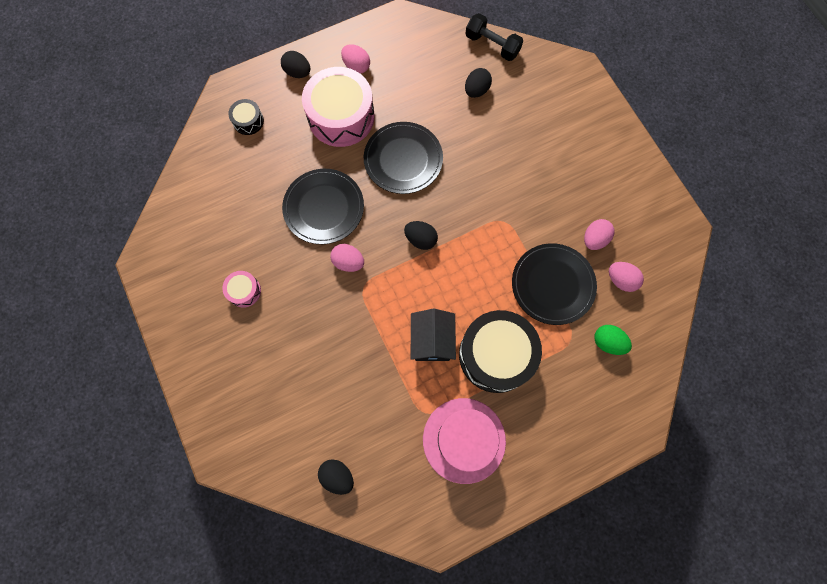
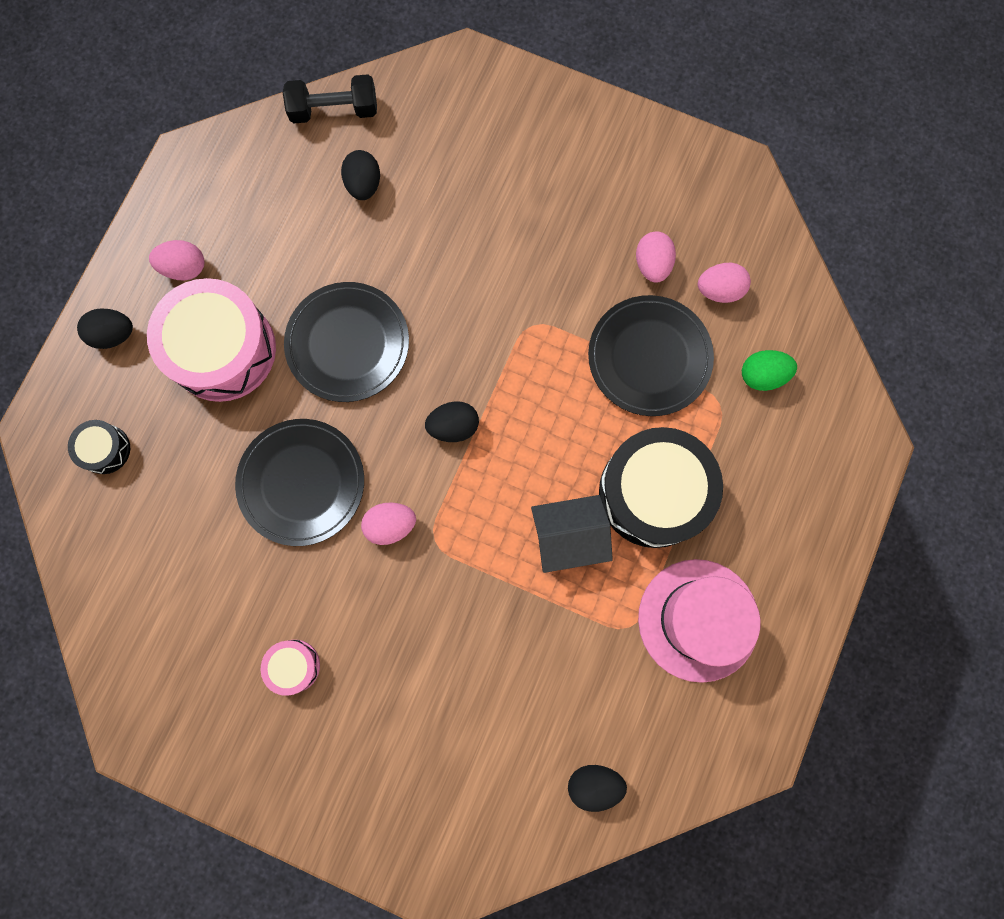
camera: 40 degrees left, 5 degrees up
black house [411,309,456,361] -> black house turned 60 degrees counterclockwise [531,495,613,573]

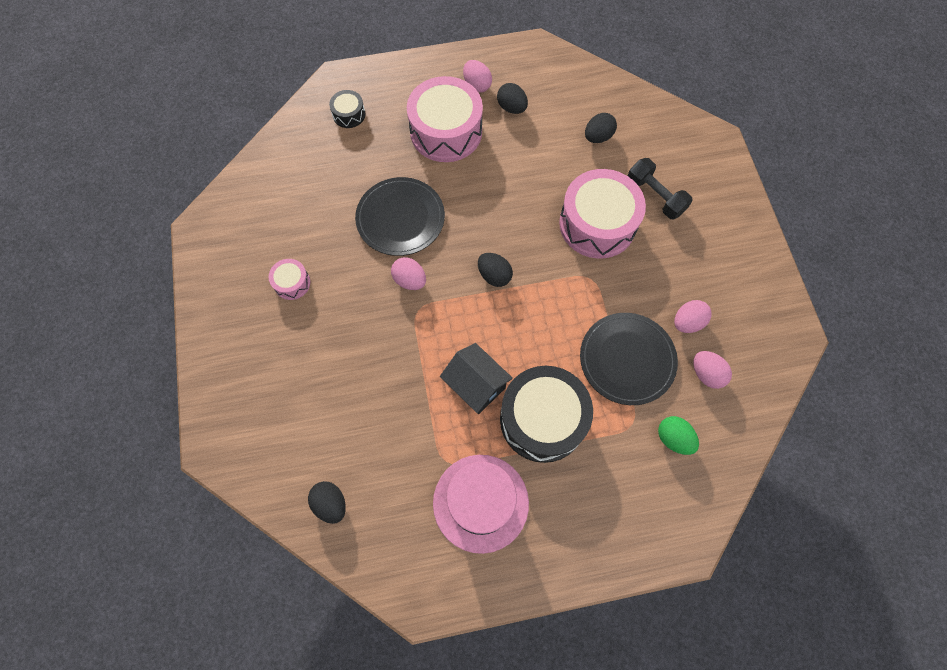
camera: 55 degrees right, 10 degrees down
black egg [77,308,133,349] -> black egg moved to [497,83,528,114]
black dumbbell [283,74,377,123] -> black dumbbell moved to [628,158,693,219]
black plate [284,282,409,402] -> none
none -> pink drum [559,169,646,259]

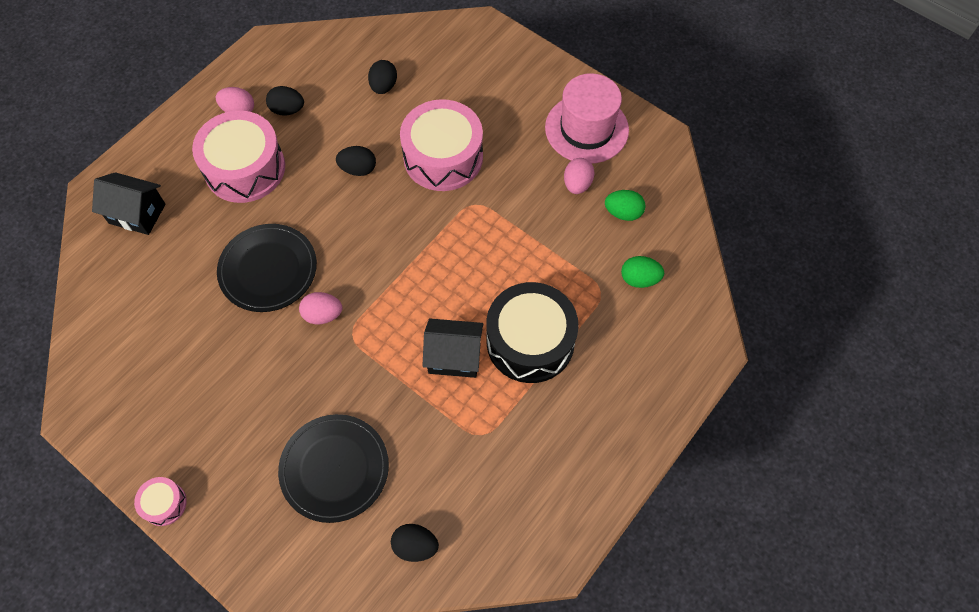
camera: 40 degrees left, 5 degrees down
pink drum [269,259,310,300] -> pink drum moved to [134,477,187,526]
black drum [329,90,365,128] -> black house [92,172,166,235]
pink hat [433,455,529,554] -> pink hat moved to [545,73,629,164]
black egg [478,253,513,287] -> black egg moved to [336,146,376,176]
black plate [580,313,678,405] -> black plate moved to [278,414,389,523]
black dumbbell [628,158,693,219] -> none
pink egg [693,351,732,389] -> green egg [605,190,646,221]

